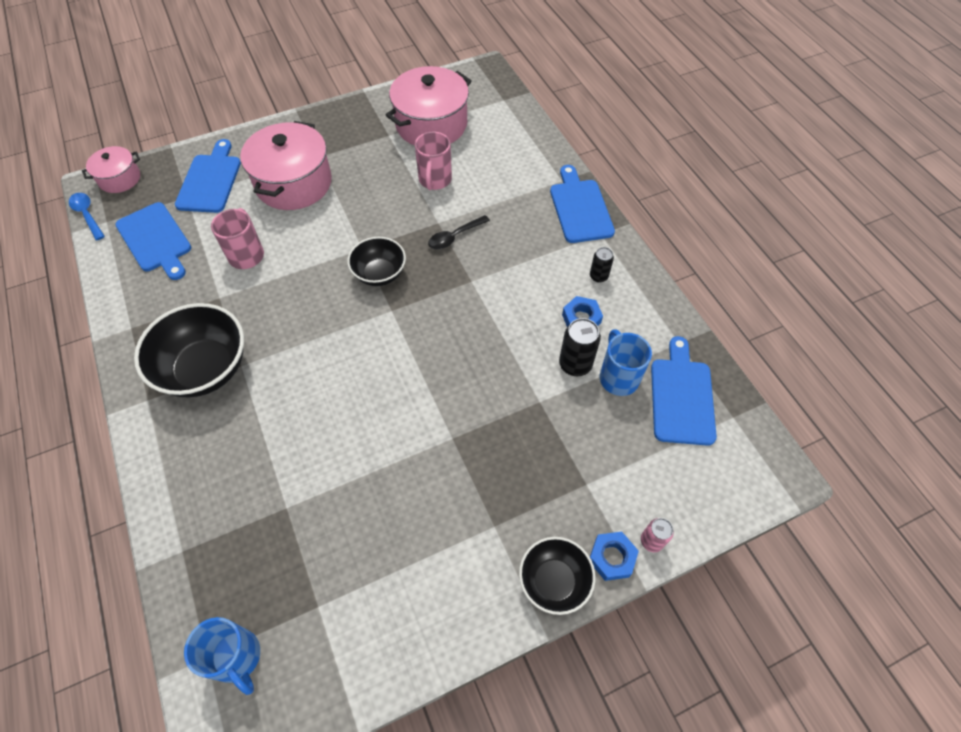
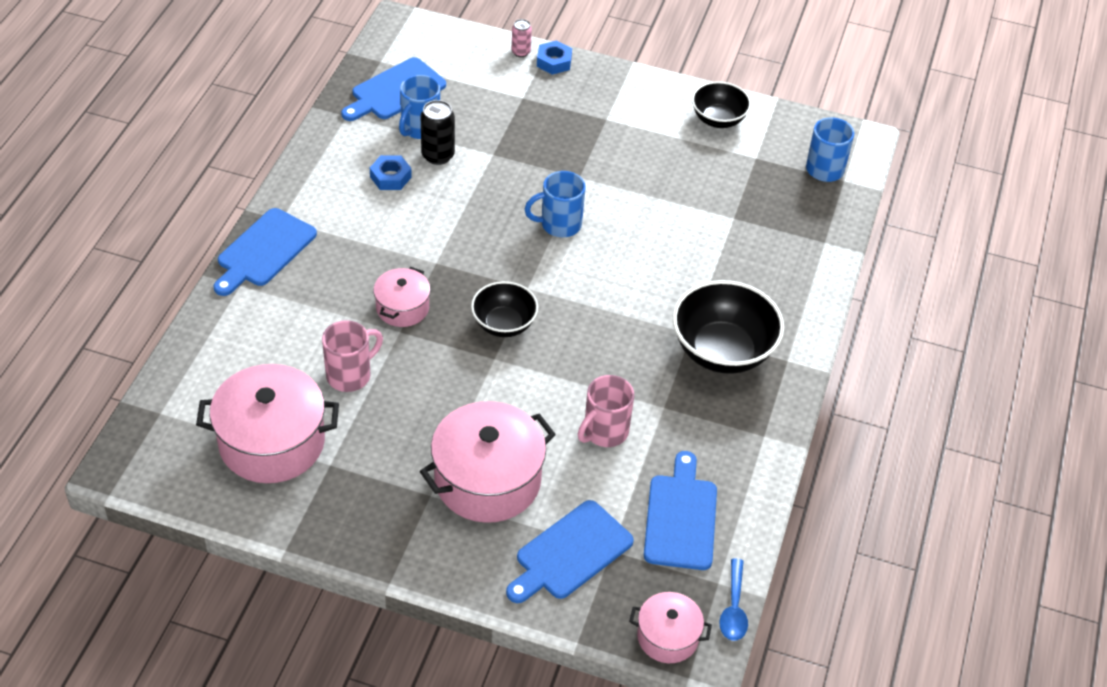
camera: 140 degrees left, 10 degrees down
black spoon [428,215,490,250] -> pink pot [373,267,431,327]
black bowl [519,537,595,615] -> black bowl moved to [692,81,751,128]
black can [590,247,614,283] -> none
none -> blue mug [525,171,586,237]

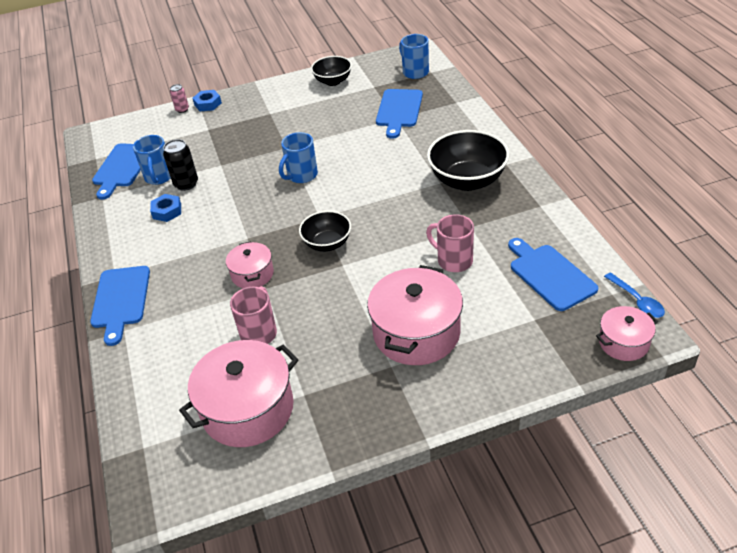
camera: 30 degrees left, 5 degrees down
blue cutting board [506,500,634,603] -> blue cutting board moved to [376,89,423,139]
pink mug [578,375,634,447] -> pink mug turned 120 degrees clockwise [426,214,474,272]

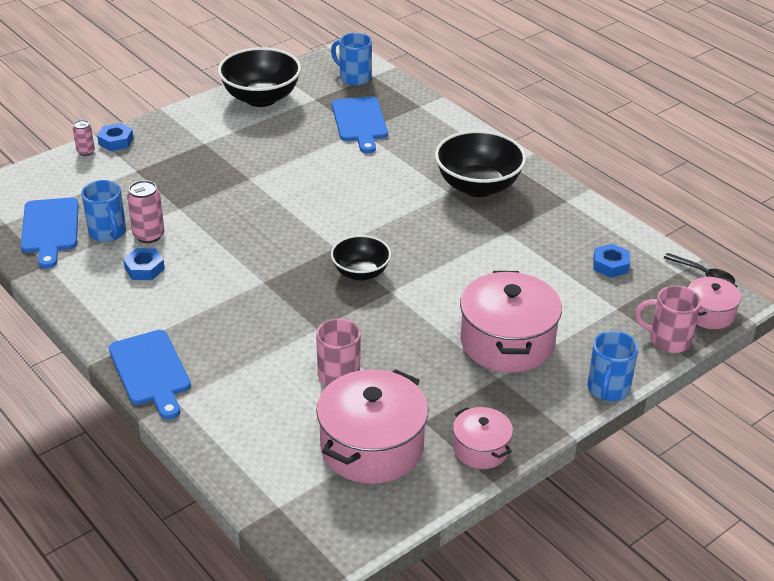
camera: 25 degrees left, 5 degrees down
black can [163,139,198,191] -> pink can [127,180,164,243]
pink pot [226,241,274,288] -> pink pot moved to [453,407,513,469]
blue mug [279,132,318,183] -> blue mug moved to [587,331,638,401]
black bowl [311,56,352,86] -> black bowl [218,47,301,107], size x1.64
pink mug [426,214,474,272] -> pink mug moved to [635,285,701,353]
blue cutting board [508,238,598,311] -> blue nut [593,244,630,278]
blue spoon [604,272,665,318] -> black spoon [663,253,735,284]

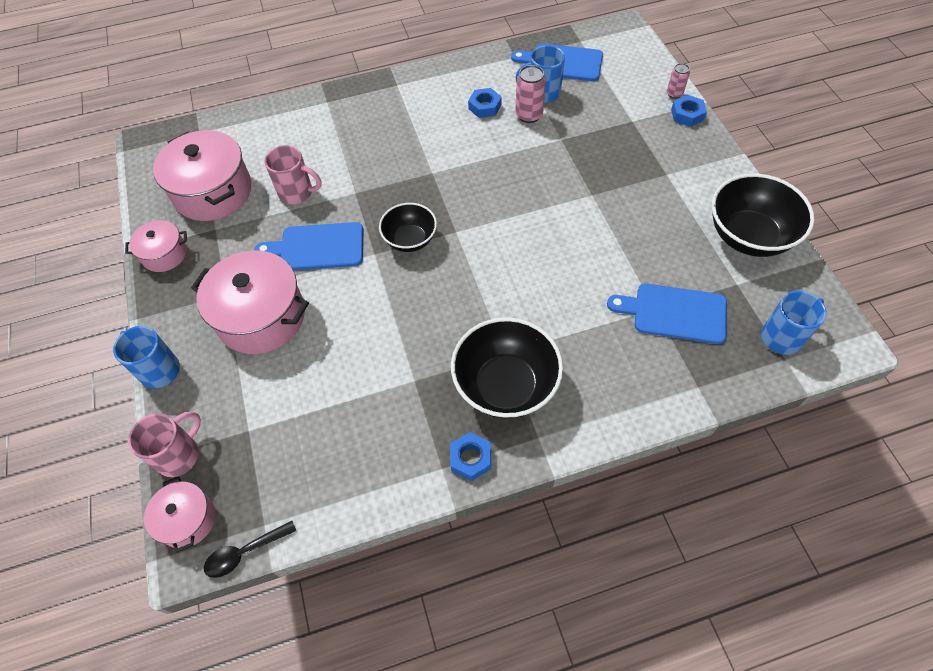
camera: 115 degrees right, 20 degrees up
blue cutting board [109,330,191,420] -> blue cutting board moved to [255,222,363,270]
blue nut [593,244,630,278] -> blue nut moved to [450,432,491,481]

